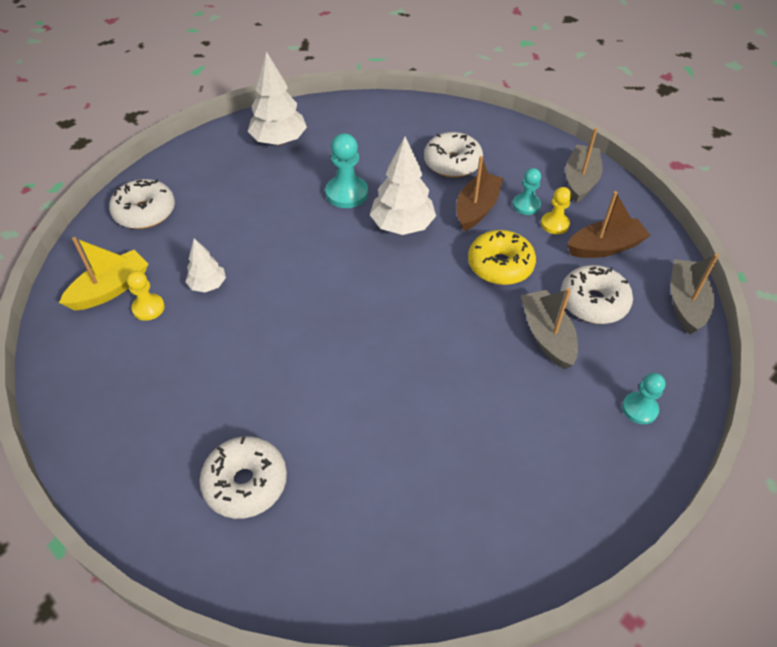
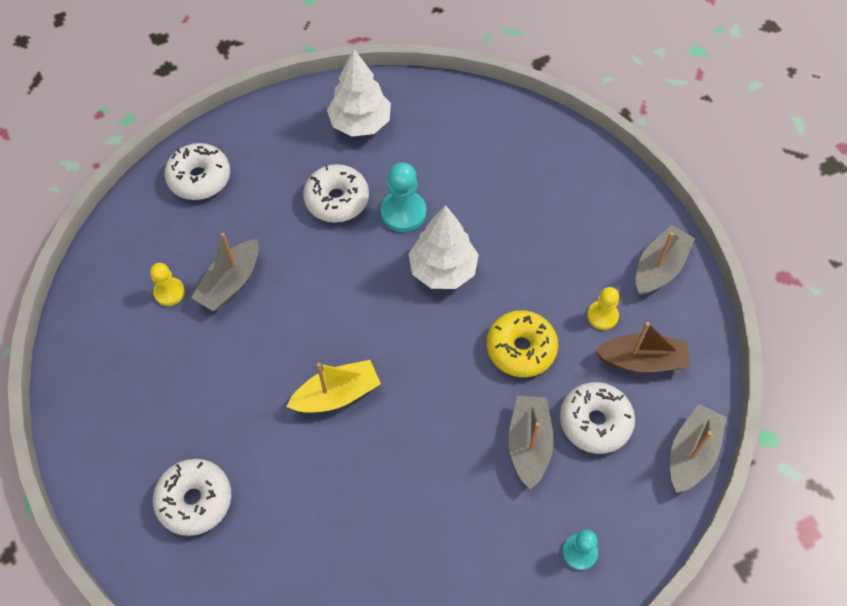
camera: 20 degrees right, 10 degrees up
yellow boat [59,237,148,310] -> yellow boat moved to [287,360,381,413]
white tree [185,238,226,292] -> grey boat [191,233,259,311]
white donut [424,132,483,177] -> white donut moved to [303,164,369,222]
brown boat [457,156,503,231] -> none
turquoise pawn [513,168,541,215] -> none

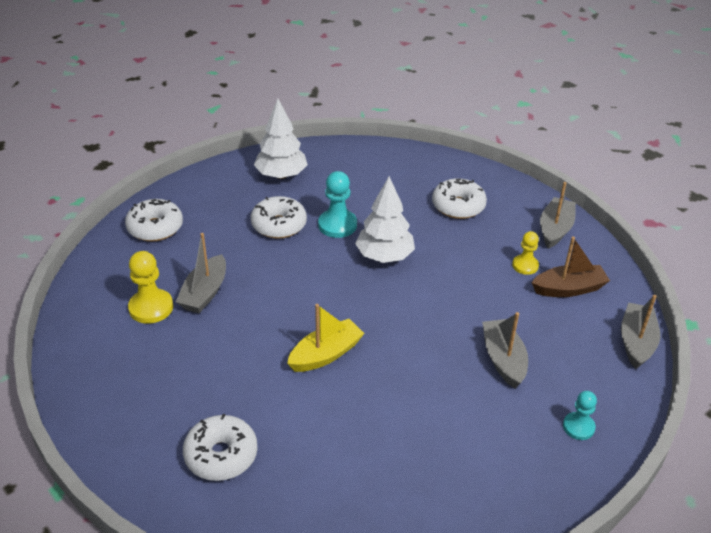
camera: 15 degrees left, 20 degrees down
yellow pawn [150,263,185,306] -> yellow pawn [128,251,173,324], size x1.57
yellow donut [487,310,558,377] -> none
white donut [560,382,635,454] -> white donut moved to [432,178,487,219]

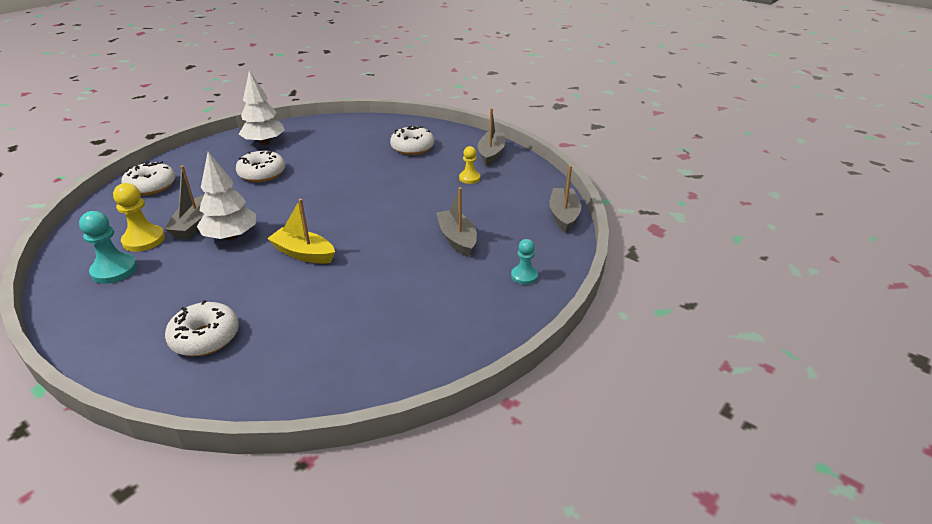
camera: 10 degrees left, 5 degrees down
yellow boat [287,304,365,372] -> yellow boat turned 105 degrees counterclockwise [267,199,335,264]
turquoise pawn [318,171,357,238] -> turquoise pawn moved to [79,211,137,284]
white tree [355,176,415,263] -> white tree moved to [197,152,256,241]
brown boat [531,236,610,297] -> none

